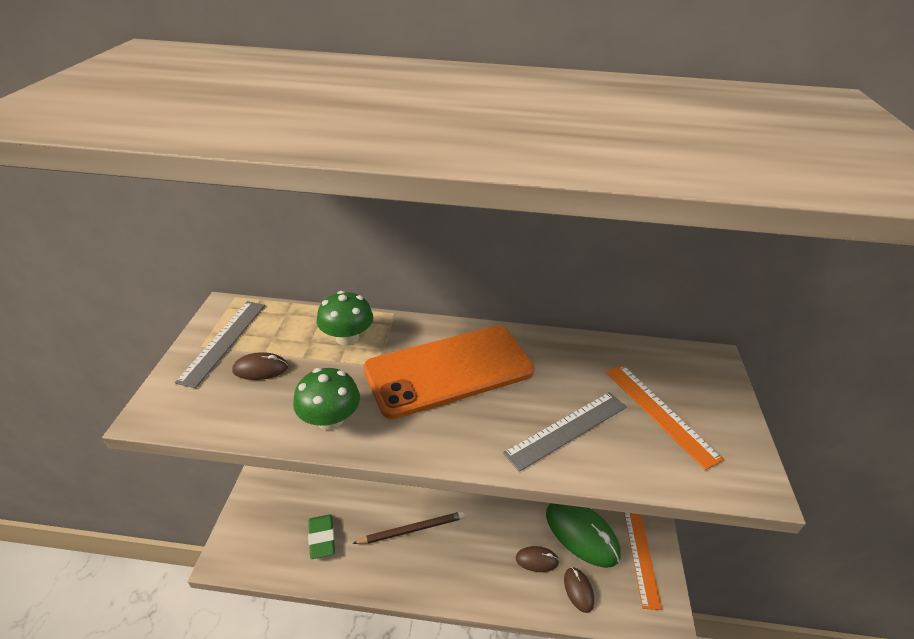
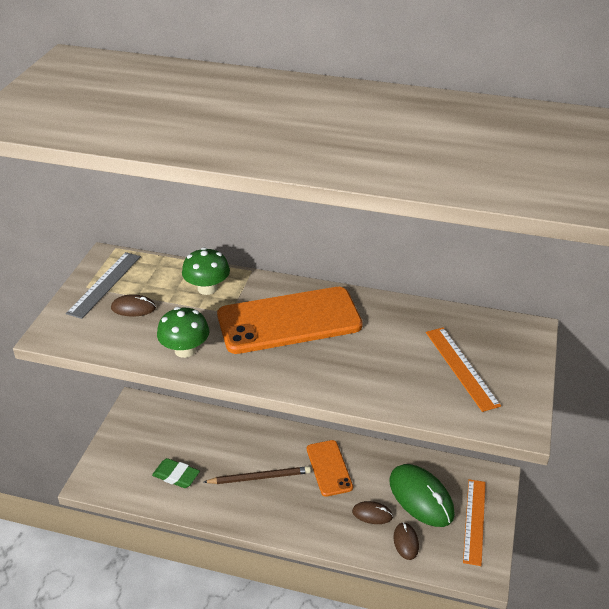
camera: 10 degrees right, 0 degrees up
green eraser [308,514,335,559] -> green eraser turned 60 degrees counterclockwise [152,458,200,488]
grey ruler [503,392,626,472] -> none
none -> orange phone [307,440,353,497]

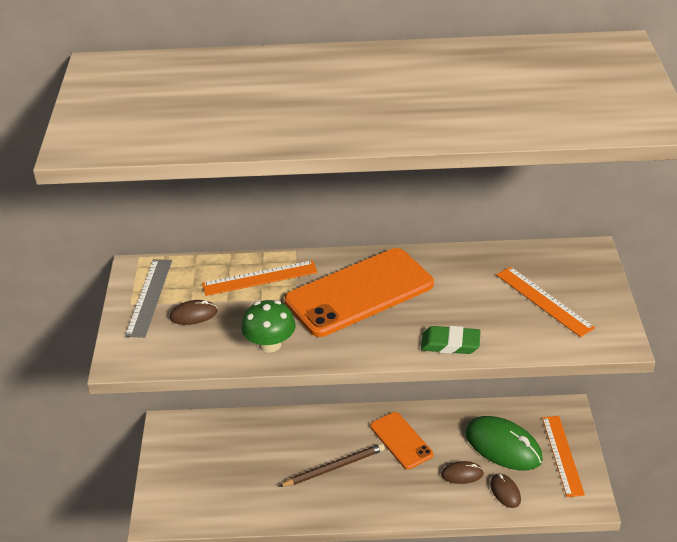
camera: 15 degrees left, 0 degrees up
green eraser [152,458,200,488] -> green eraser moved to [421,326,481,354]
green mushroom [182,247,230,295] -> orange ruler [202,260,318,296]

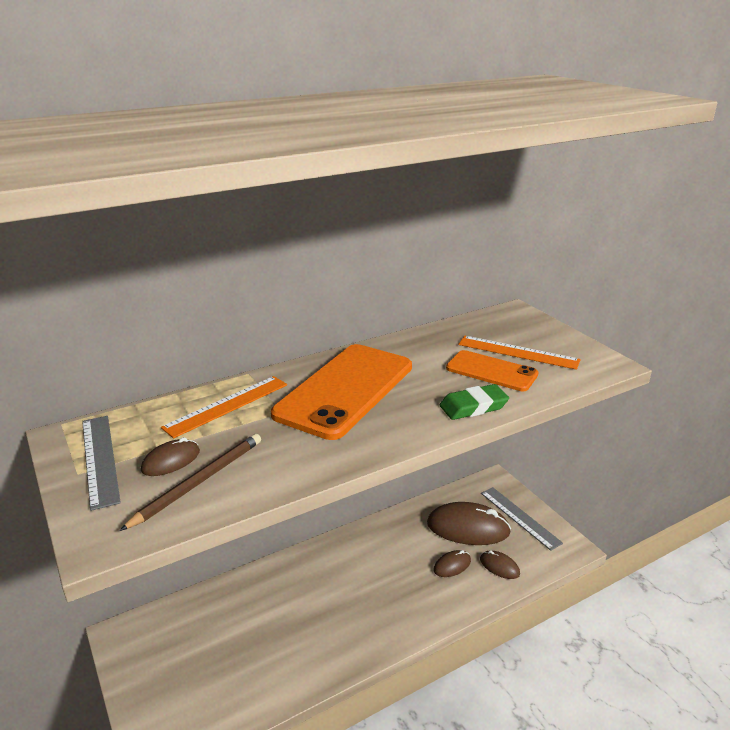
camera: 30 degrees left, 10 degrees down
green mushroom [241,300,296,353] -> none
brown pencil [278,444,385,487] -> brown pencil moved to [120,434,261,531]
orange phone [370,412,433,469] -> orange phone moved to [446,350,539,391]
green mouse [465,416,543,470] -> brown mouse [427,502,511,545]
orange ruler [542,416,585,497] -> grey ruler [481,487,563,551]

